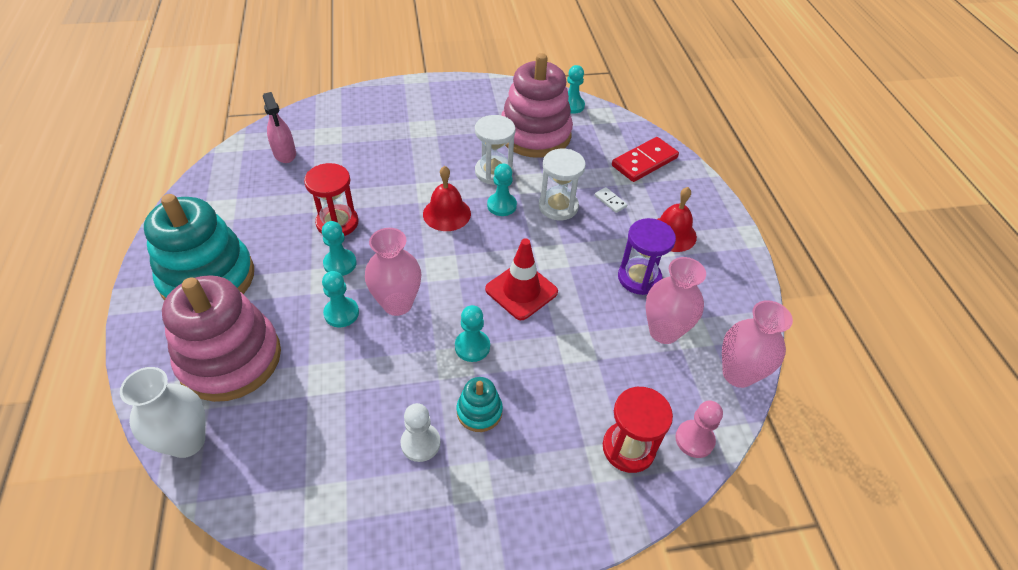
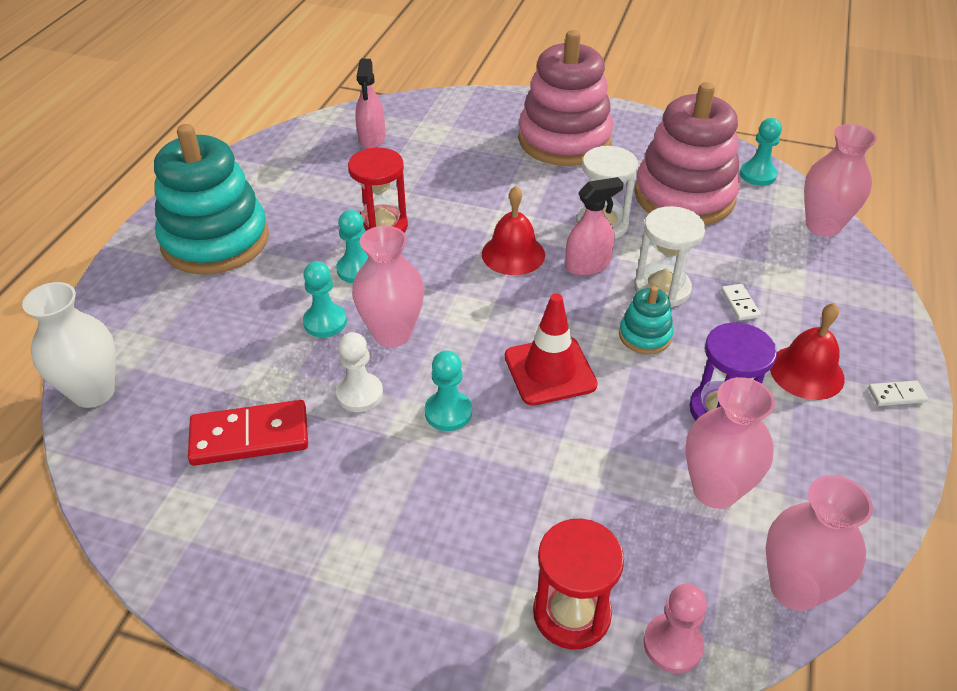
camera: 30 degrees right, 5 degrees down
pink stacking toy [162,275,281,402] -> pink stacking toy moved to [518,30,613,166]
white pawn [401,403,441,462] -> white pawn moved to [336,332,383,412]
turquoise stacking toy [457,377,503,432] -> turquoise stacking toy moved to [619,286,673,354]
turquoise pawn [487,163,517,216] -> pink spray bottle [565,177,624,276]
red domino [612,137,679,182] -> red domino moved to [188,400,308,466]
none -> pink vase [804,124,877,237]
none -> white domino [868,381,928,406]

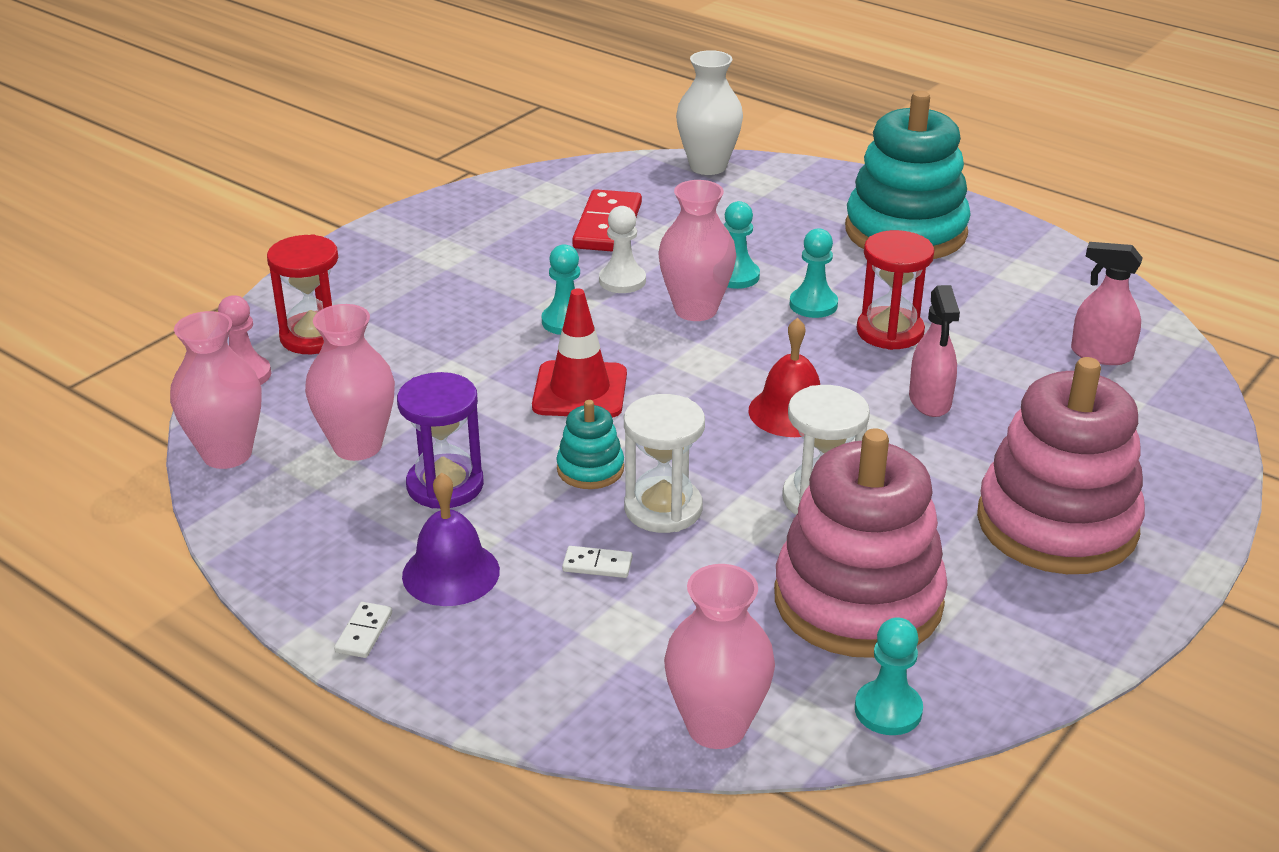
camera: 110 degrees right, 10 degrees down
pink spray bottle [565,177,624,276] -> pink spray bottle moved to [909,285,960,417]
red bell [770,303,845,400] -> purple bell [402,473,500,606]

